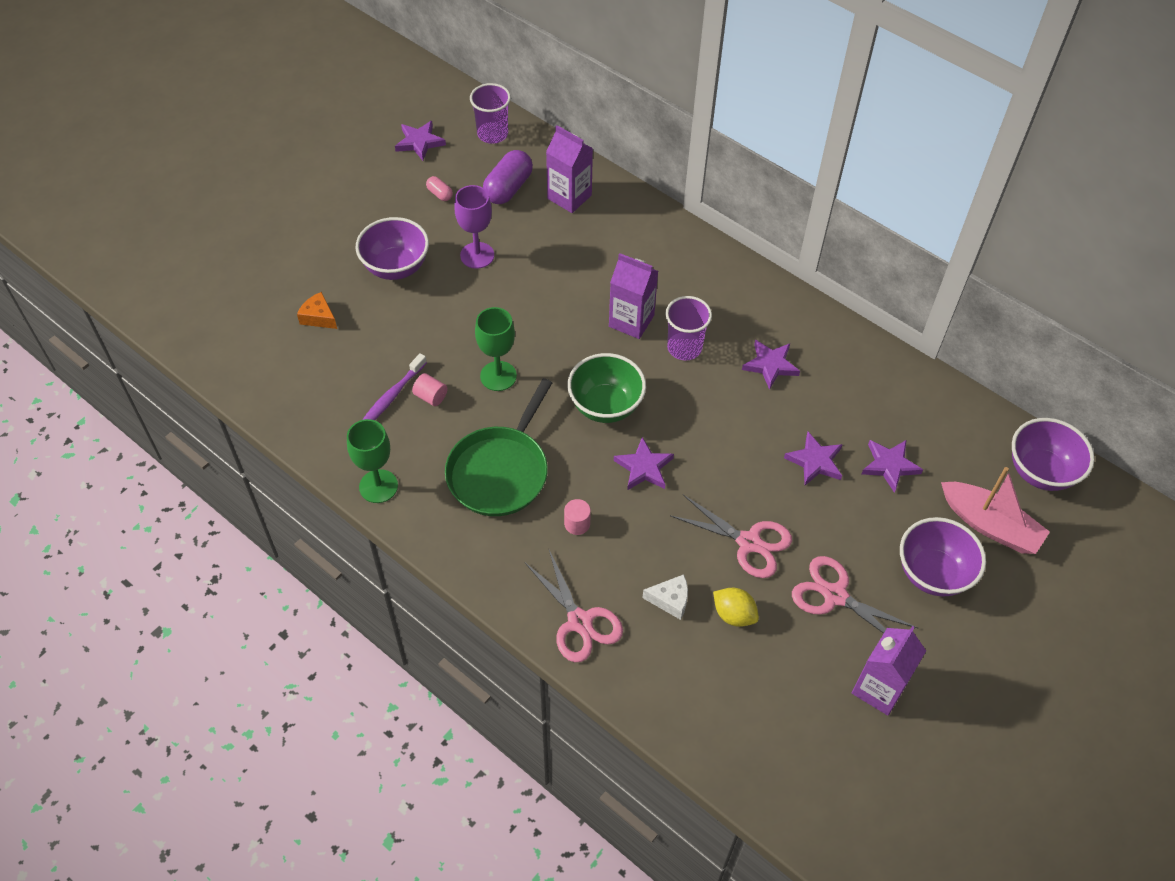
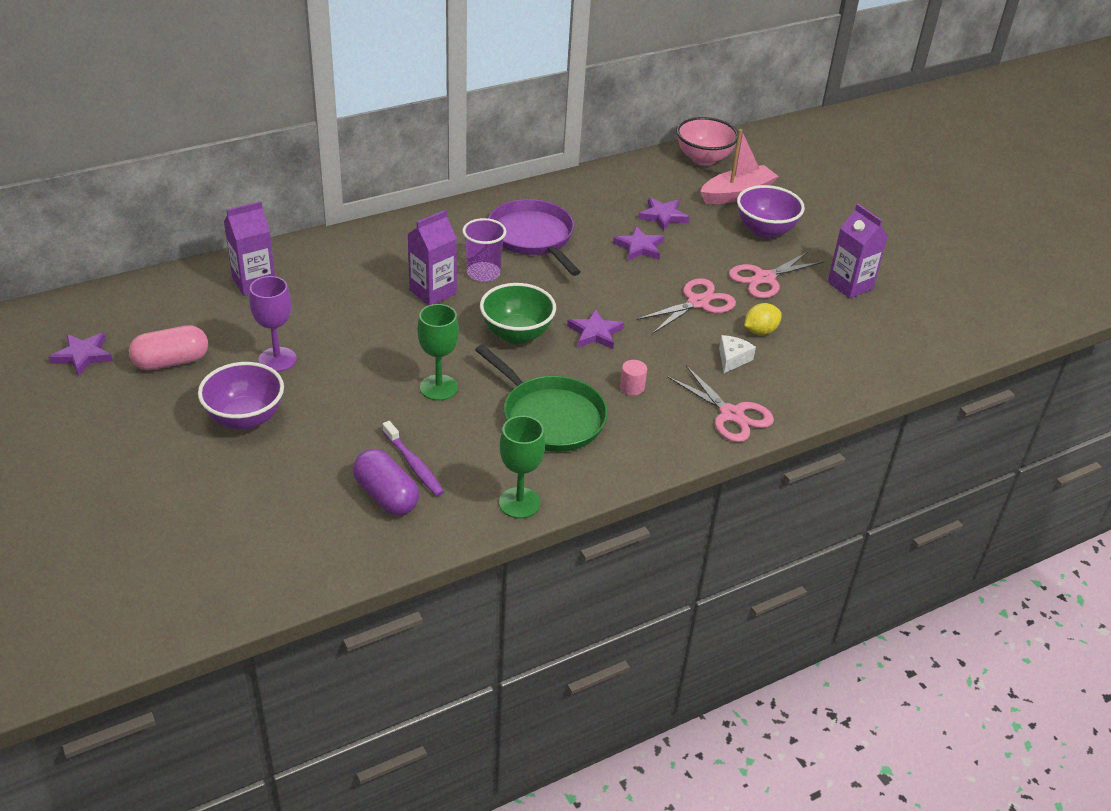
camera: 70 degrees left, 15 degrees down
orange cheese [297,292,337,329] -> none
pink cylinder [412,373,448,406] -> none
pink capsule [426,176,453,201] -> pink capsule [129,325,208,370], size x2.04
purple cup [470,83,511,144] -> none
purple capsule [483,150,533,204] -> purple capsule moved to [353,449,419,516]
pink scissors [525,550,623,662] -> pink scissors turned 60 degrees clockwise [667,365,774,442]
purple star [742,340,800,390] -> purple pan [488,199,581,276]
purple bowl [1012,418,1094,491] -> pink bowl [676,117,738,166]

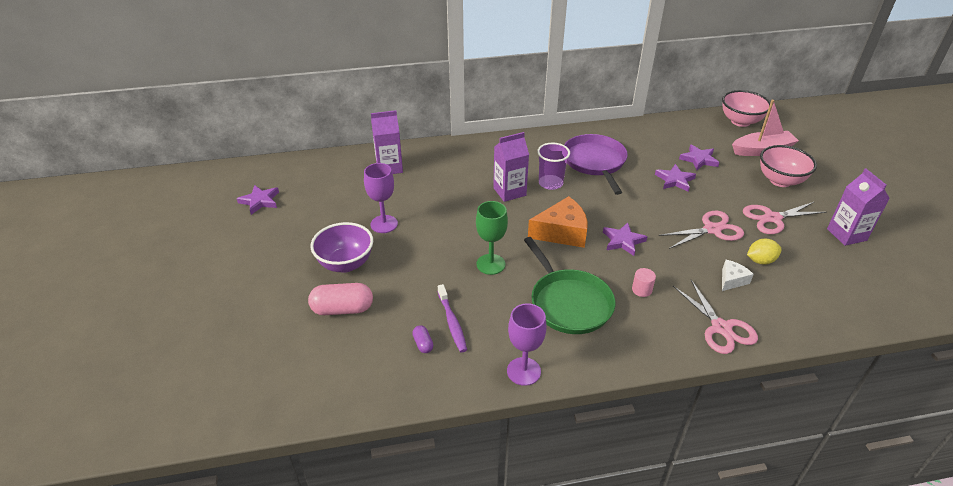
camera: 20 degrees right, 0 degrees up
pink capsule [129,325,208,370] -> pink capsule moved to [308,283,373,315]
purple capsule [353,449,419,516] -> purple capsule [412,325,433,353], size x0.49
green bowl [480,283,556,344] -> orange cheese [528,196,588,248]
green goblet [499,416,545,519] -> purple goblet [507,303,546,386]
purple bowl [737,185,805,238] -> pink bowl [760,145,817,187]

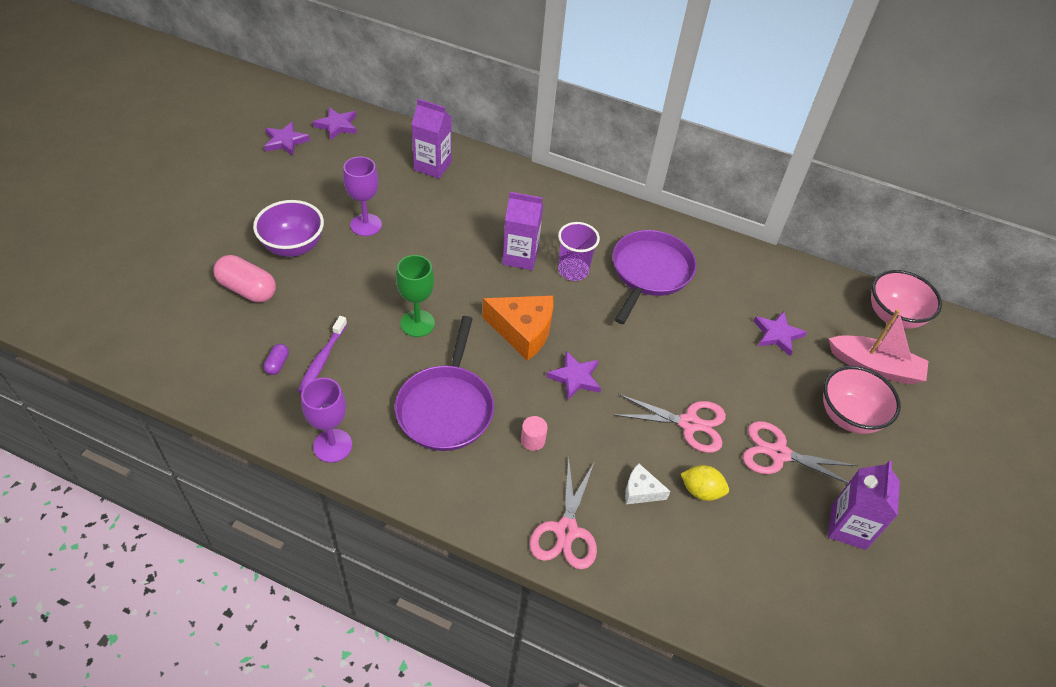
camera: 30 degrees right, 10 degrees up
green pan [524,237,615,334] -> purple pan [395,316,494,451]
purple star [655,164,696,192] -> purple star moved to [313,107,357,140]
white cheese [722,260,754,291] -> white cheese turned 150 degrees counterclockwise [625,463,671,504]

